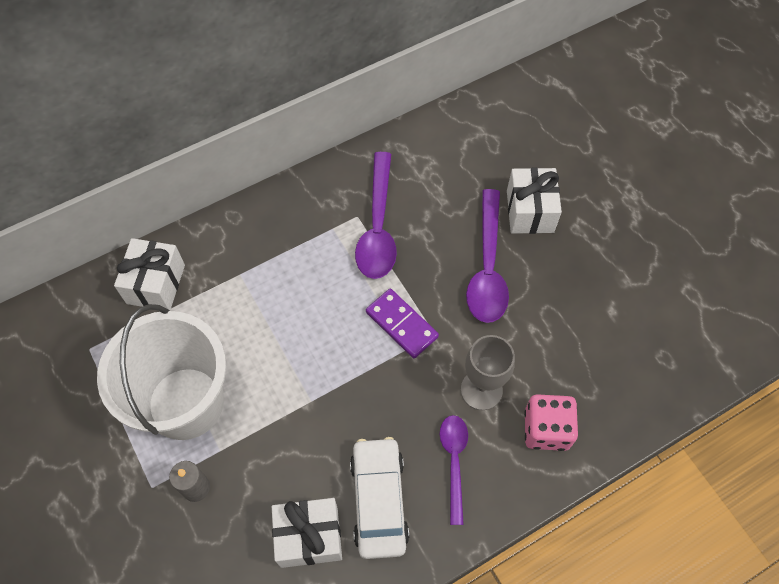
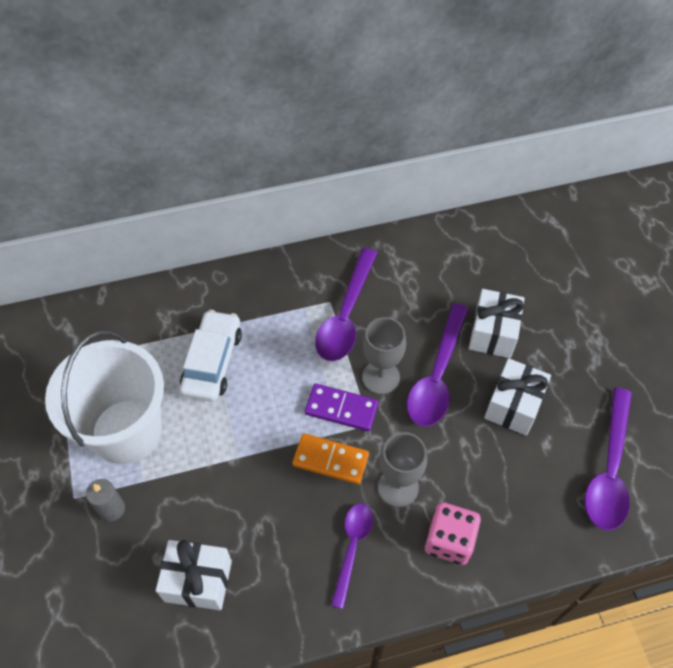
camera: 15 degrees right, 5 degrees down
white gift [114,238,185,310] -> white gift moved to [484,358,551,435]
white car [350,437,409,559] -> white car moved to [180,310,242,402]
purple domino [366,289,439,358] -> purple domino turned 45 degrees counterclockwise [305,383,378,431]
none -> orange domino [292,433,369,485]
none -> grey goblet [362,317,406,394]
none -> purple spoon [585,387,632,530]

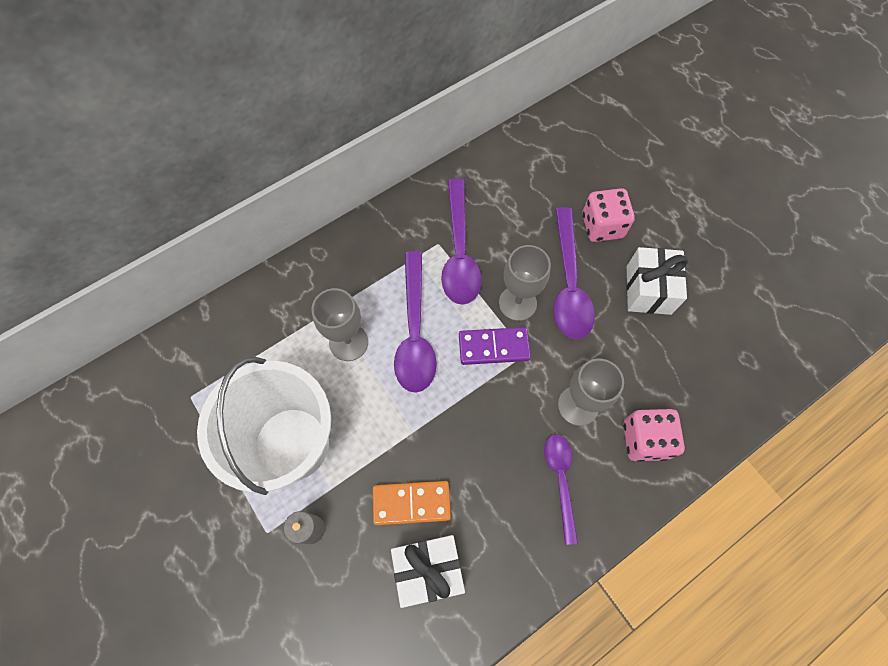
camera: 20 degrees left, 10 degrees up
white car [180,310,242,402] -> grey goblet [311,288,368,361]
orange domino [292,433,369,485] -> orange domino moved to [373,481,451,525]
white gift [469,289,525,358] -> pink dice [582,188,635,242]
purple spoon [585,387,632,530] -> purple spoon moved to [394,251,437,393]

